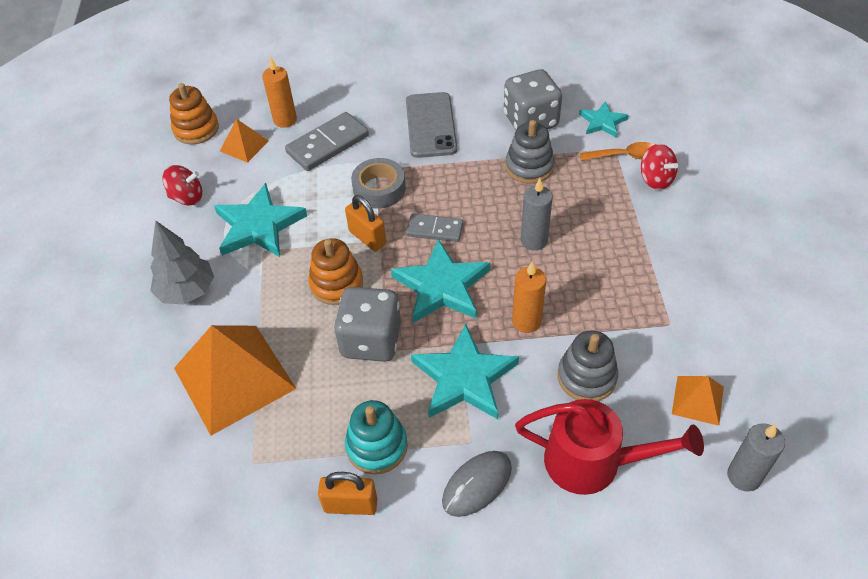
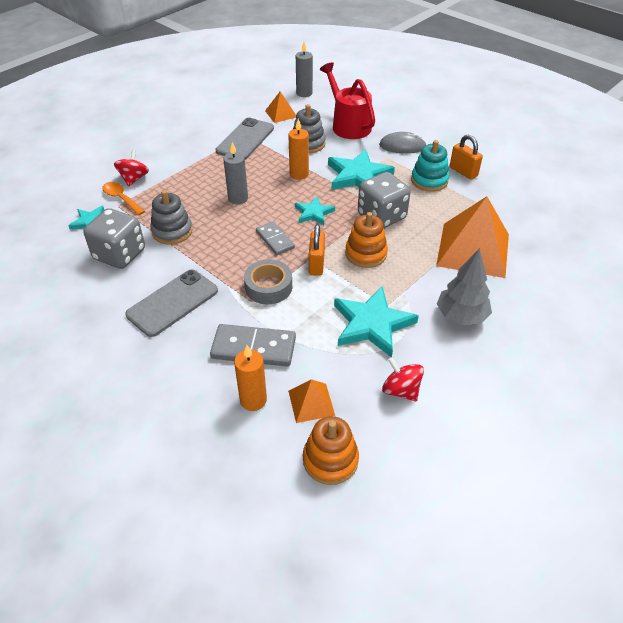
camera: 135 degrees left, 5 degrees down
turquoise star [391,239,490,323] -> turquoise star [295,197,335,225], size x0.56
none -> grey phone [216,118,274,160]

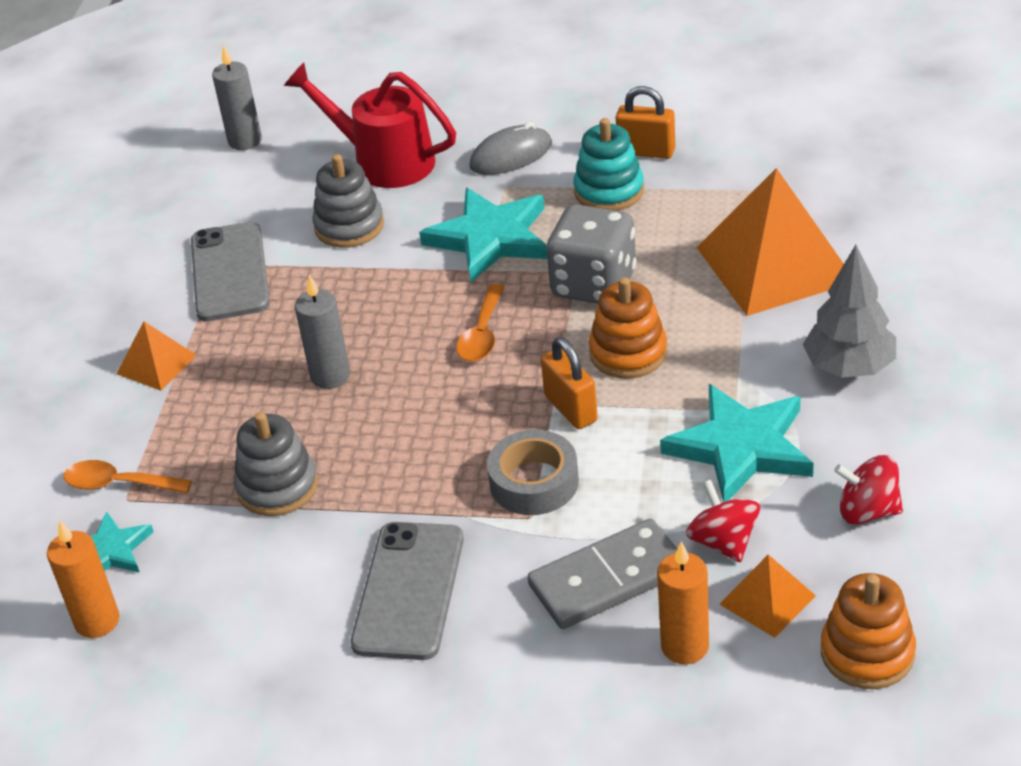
camera: 30 degrees left, 5 degrees down
grey dice [83,208,145,269] -> none
red spinning top [114,149,149,186] -> red spinning top moved to [686,480,760,563]
grey domino [256,222,295,255] -> none
orange pyramid [265,91,296,123] -> orange pyramid moved to [117,321,197,391]
orange candle [288,118,309,180] -> orange candle moved to [47,520,119,638]
turquoise star [295,197,335,225] -> orange spoon [456,284,505,362]

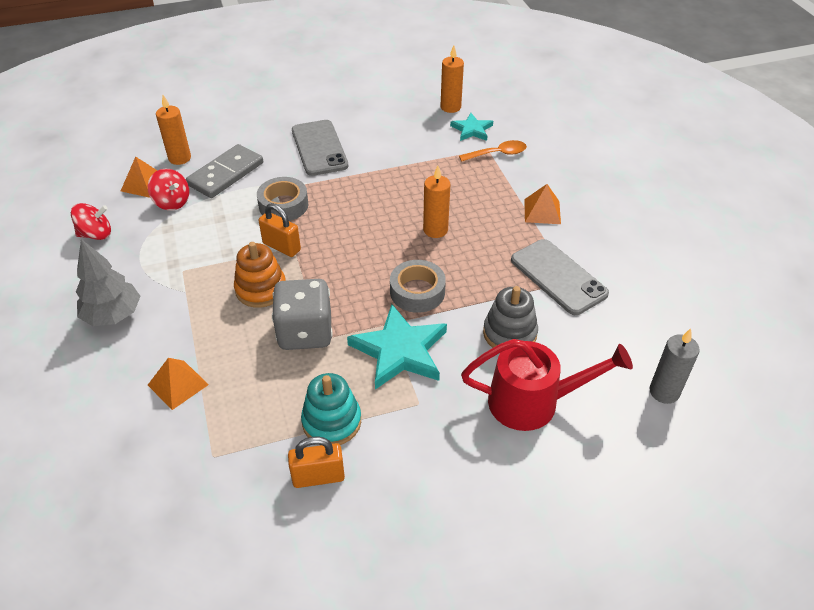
camera: 150 degrees right, 5 degrees up
grey stacking toy [234,412,318,516] -> none
grey candle [295,275,350,389] -> orange candle [423,166,450,238]
orange spoon [456,284,505,362] -> none
grey mouse [469,122,552,175] -> none
turquoise star [660,384,814,502] -> none
orange pyramid [696,168,844,316] -> orange pyramid [148,358,209,410], size x0.48
orange stacking toy [821,573,916,689] -> none
none -> grey tape [390,260,446,313]

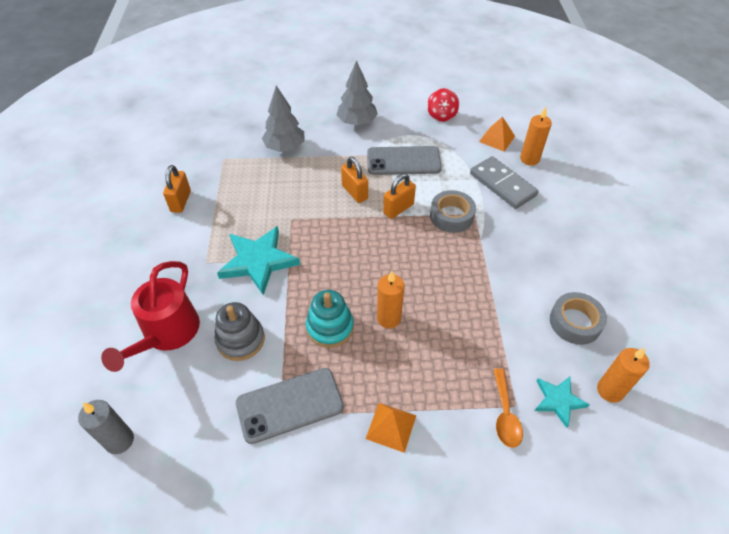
camera: 105 degrees right, 5 degrees up
red spinning top [148,169,189,211] -> none
orange pyramid [148,358,209,410] -> grey tree [262,86,305,152]
orange stacking toy [234,242,286,308] -> orange padlock [341,157,368,203]
grey dice [272,279,333,350] -> none
grey phone [292,120,349,176] -> grey phone moved to [367,146,442,175]
turquoise stacking toy [301,373,361,445] -> turquoise stacking toy moved to [306,290,354,348]
grey tape [390,260,446,313] -> grey tape moved to [550,292,607,345]

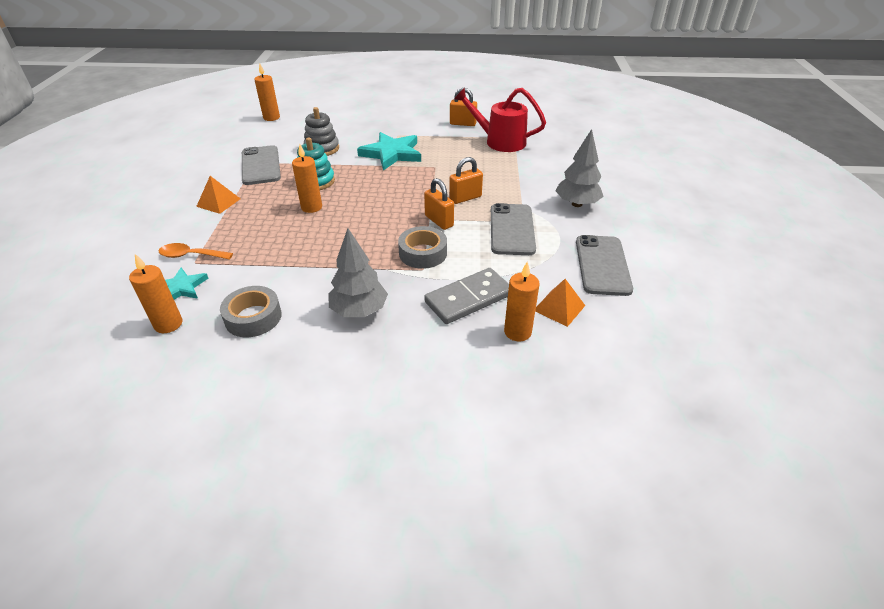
camera: 95 degrees right, 10 degrees down
grey candle [78,400,134,454] -> orange candle [254,64,280,121]
red watering can [101,261,200,372] -> red watering can moved to [454,87,546,152]
grey tree [262,86,305,152] -> grey tree moved to [328,228,388,317]
red spinning top [427,88,459,122] -> grey phone [576,235,633,296]

